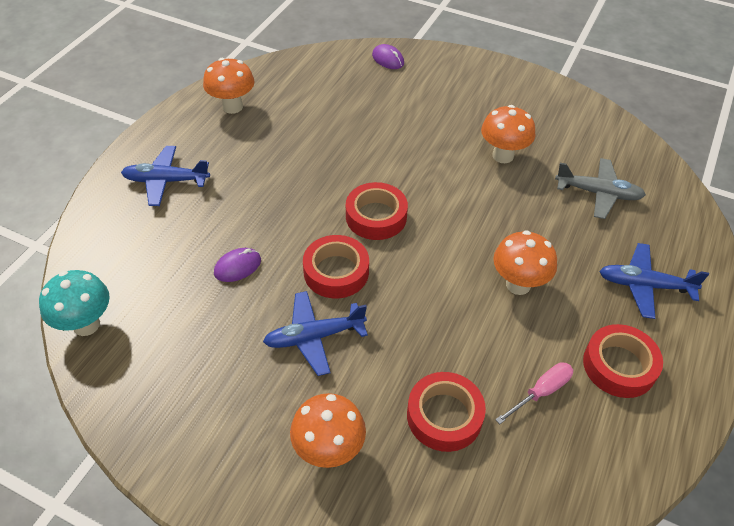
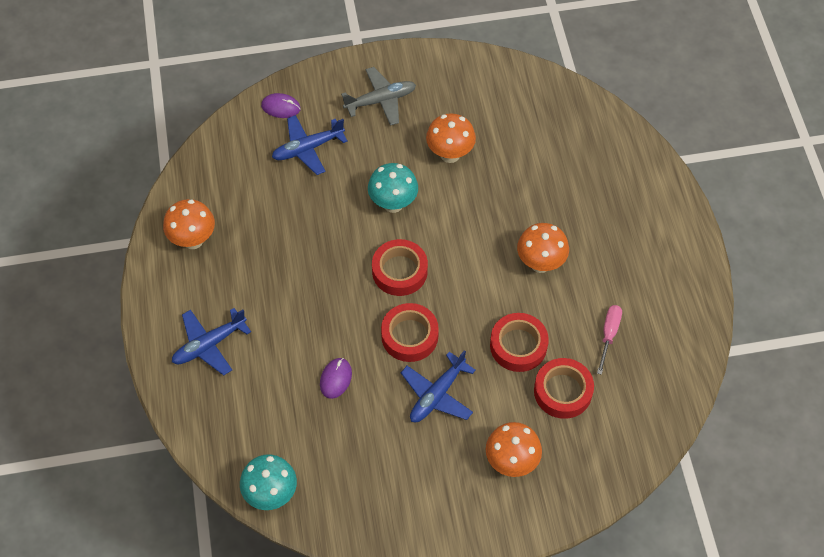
camera: 35 degrees left, 10 degrees up
grey plane [555,158,646,219] -> grey plane moved to [341,67,416,126]
red tape [583,324,663,398] -> red tape moved to [490,313,549,372]
blue plane [599,243,709,319] -> blue plane moved to [272,115,348,175]
none -> turquoise mushroom [368,163,418,213]

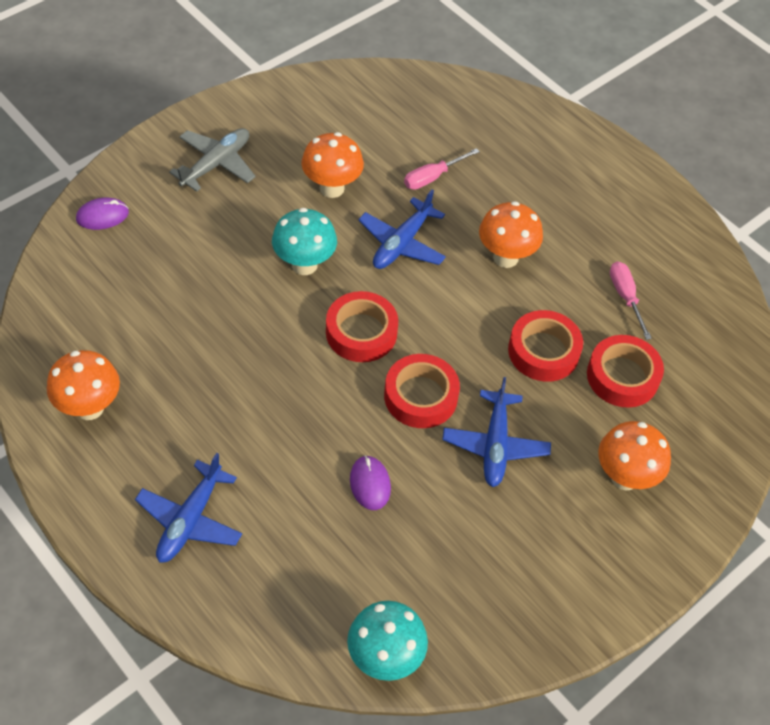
camera: 35 degrees left, 5 degrees down
blue plane [272,115,348,175] -> blue plane moved to [358,190,446,269]
none -> pink screwdriver [404,148,480,190]

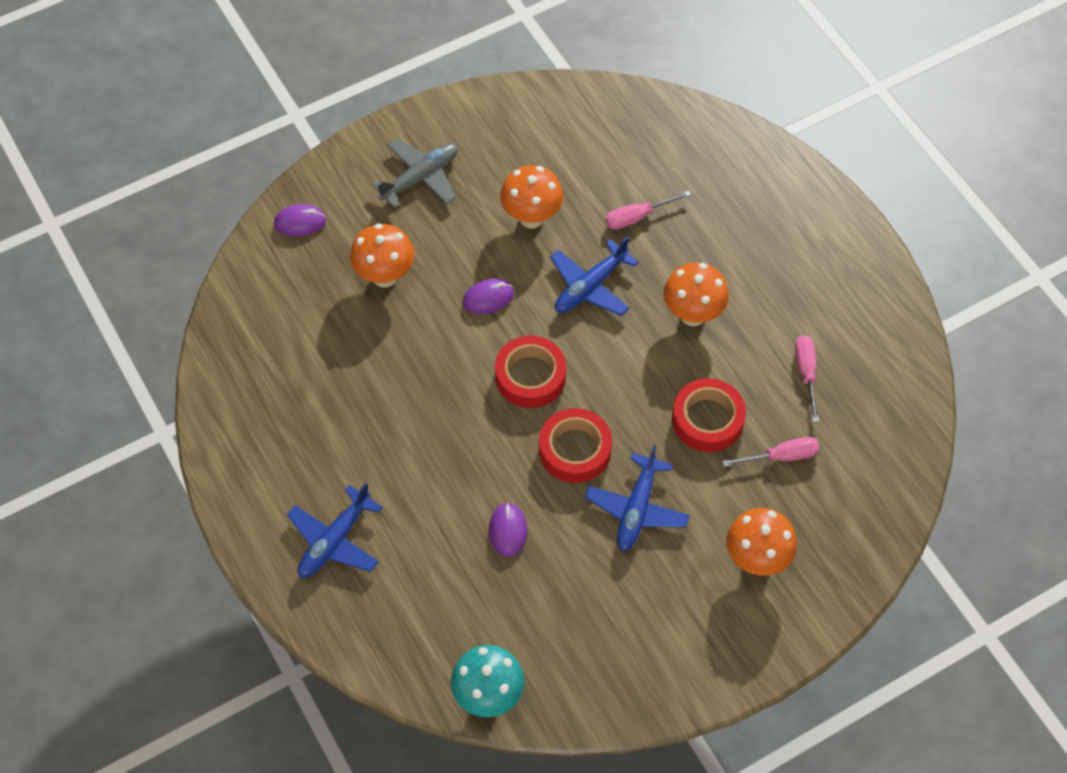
camera: 15 degrees right, 5 degrees up
orange mushroom [47,350,120,420] -> orange mushroom moved to [350,224,414,287]
turquoise mushroom [272,208,337,275] -> purple mouse [463,279,514,314]
red tape [587,335,664,408] -> pink screwdriver [722,437,819,467]

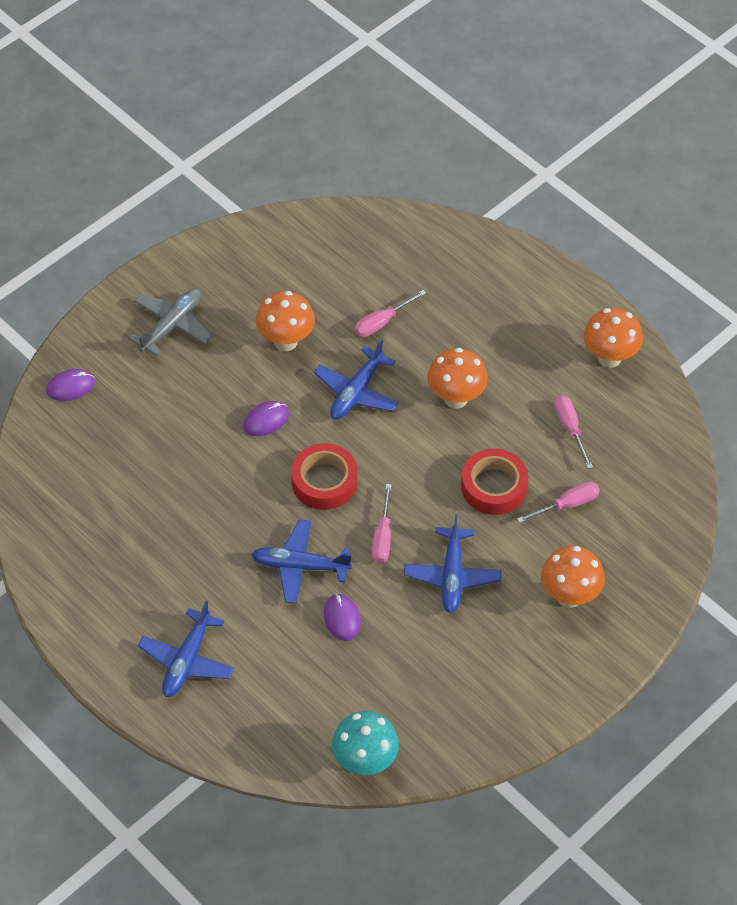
camera: 15 degrees left, 5 degrees down
orange mushroom [350,224,414,287] -> orange mushroom moved to [583,308,643,368]
red tape [539,408,612,483] -> pink screwdriver [372,484,392,563]
none -> blue plane [251,519,352,604]

